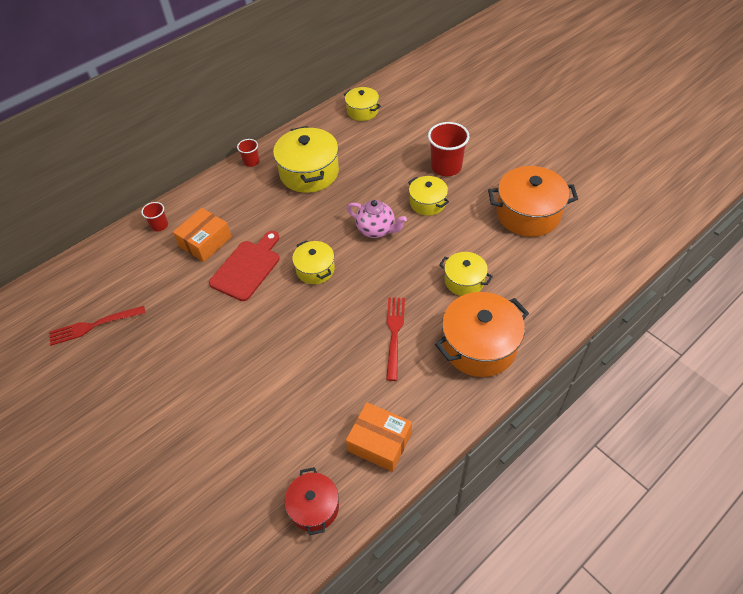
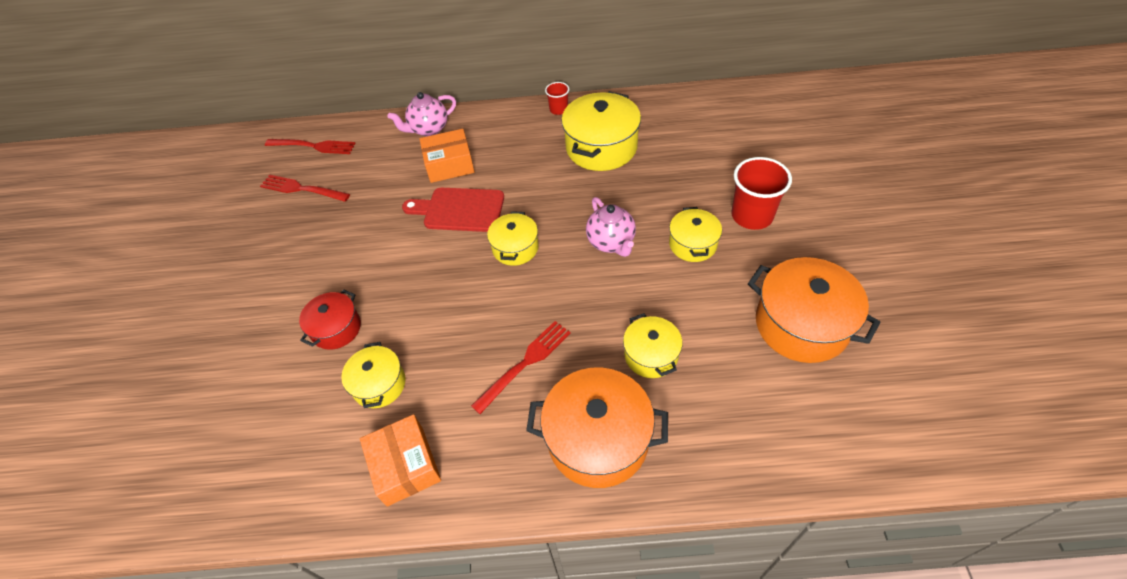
camera: 40 degrees right, 0 degrees up
red cup [141,202,168,231] -> pink teapot [388,92,456,136]
red cutting board [209,231,280,301] -> red cutting board turned 150 degrees counterclockwise [402,188,504,232]
red pot [285,467,339,535] -> red pot moved to [299,289,361,350]
yellow pot [344,87,381,121] -> yellow pot moved to [341,342,406,408]
none -> red fork [265,139,355,154]

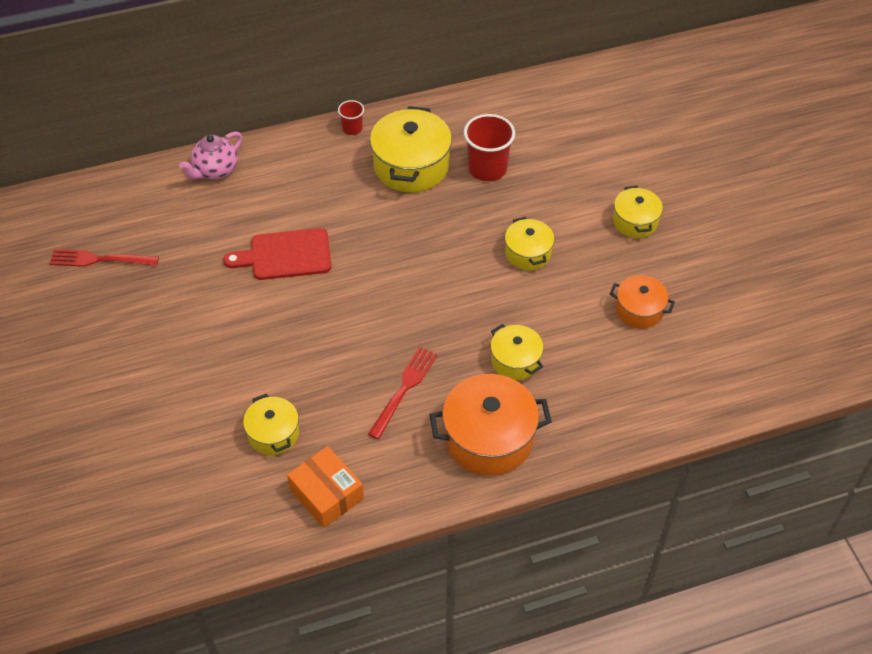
camera: 20 degrees left, 0 degrees up
red fork [265,139,355,154] -> none
red pot [299,289,361,350] -> none
orange box [420,129,475,183] -> none
yellow pot [487,211,539,266] -> yellow pot moved to [613,186,663,238]
pink teapot [586,197,636,257] -> none
red cup [731,157,792,230] -> red cup moved to [464,114,515,181]
orange pot [748,257,881,363] -> orange pot [610,275,675,329], size x0.58

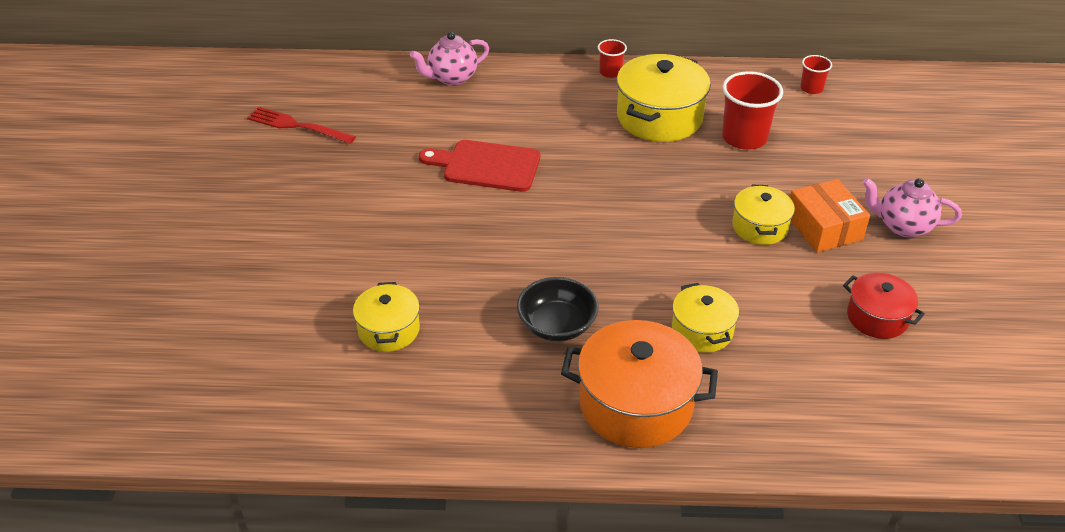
camera: 20 degrees right, 10 degrees down
orange box [287,446,364,528] -> orange box moved to [790,179,870,253]
red fork [368,347,438,439] -> black bowl [517,277,598,341]
orange pot [610,275,675,329] -> red pot [843,273,925,339]
yellow pot [613,186,663,238] -> pink teapot [862,178,962,237]
none -> red cup [800,55,832,94]

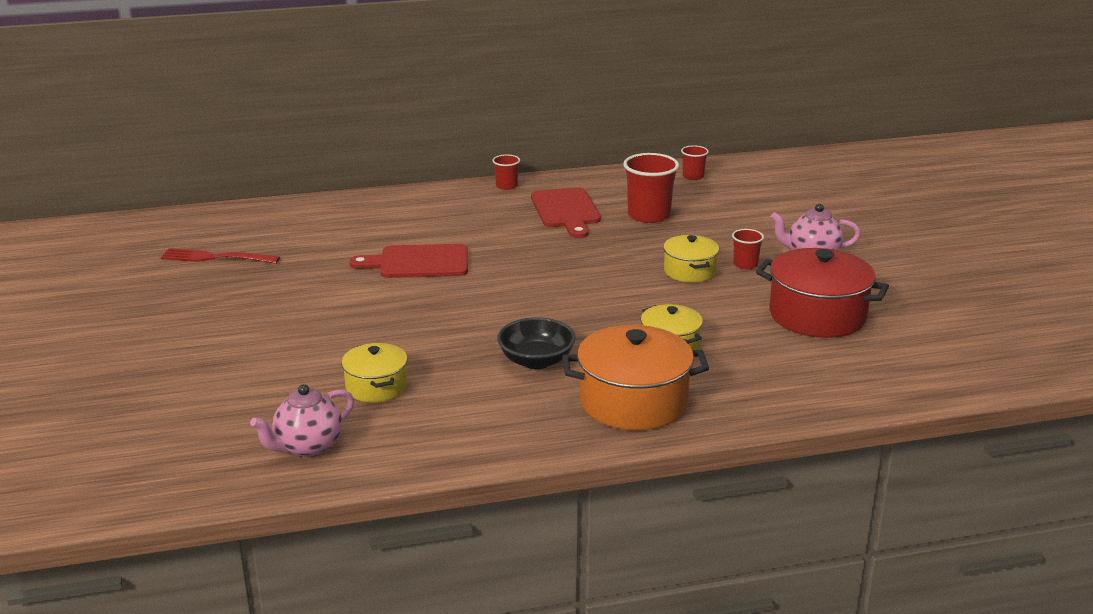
camera: 15 degrees left, 15 degrees down
pink teapot [410,32,489,86] -> pink teapot moved to [250,384,354,457]
yellow pot [617,54,711,142] -> red cutting board [531,187,601,238]
orange box [790,179,870,253] -> red cup [732,229,764,269]
red pot [843,273,925,339] -> red pot [756,248,889,338], size x1.73

